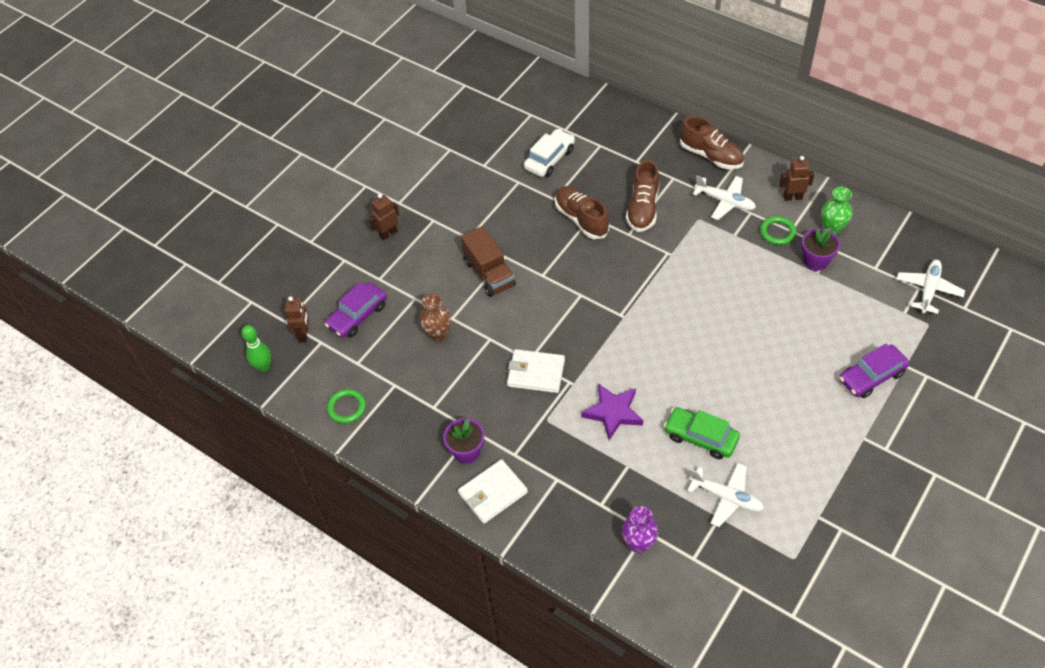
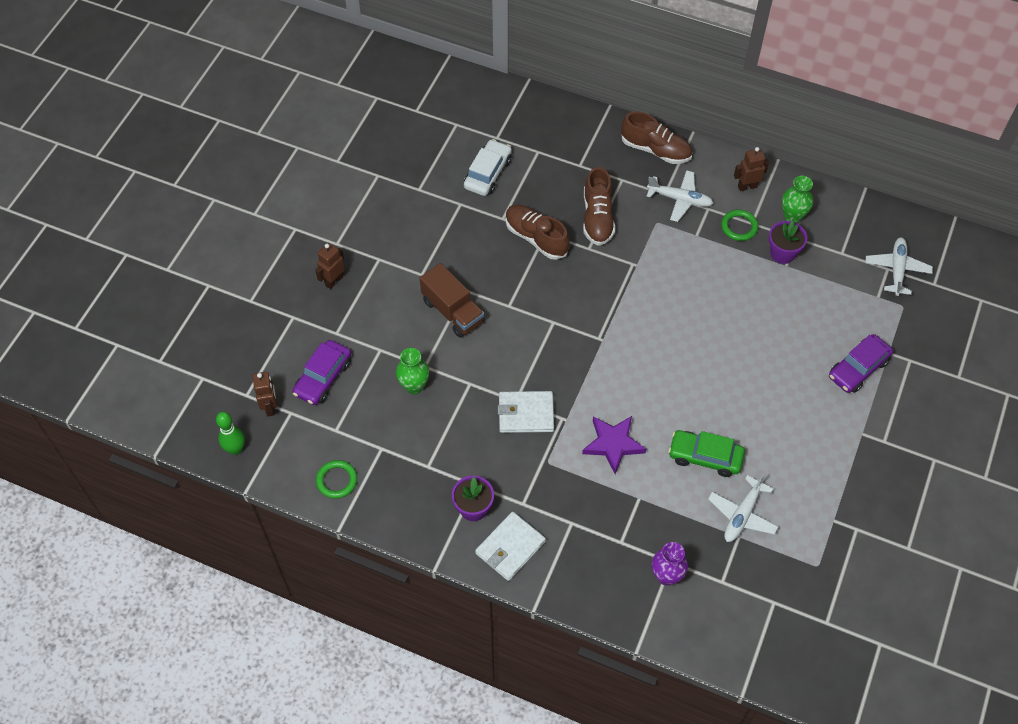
camera: 15 degrees left, 5 degrees up
brown vase [419,294,451,342] -> green vase [396,348,429,394]
white plane [687,463,764,527] -> white plane turned 105 degrees clockwise [708,473,778,542]

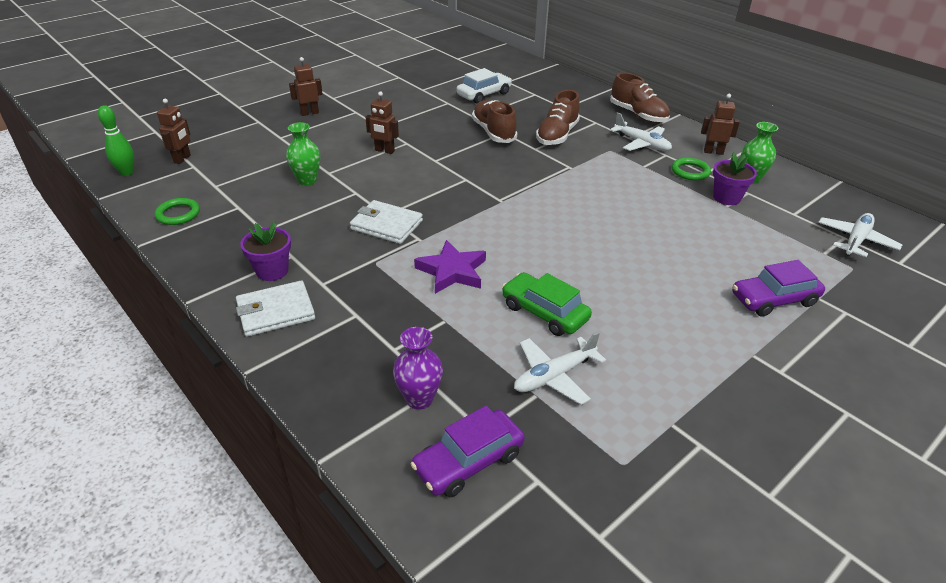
camera: 25 degrees right, 20 degrees down
purple car [292,340,351,405] -> purple car moved to [411,406,525,498]
brown truck [420,263,484,338] -> brown robot [365,91,399,154]

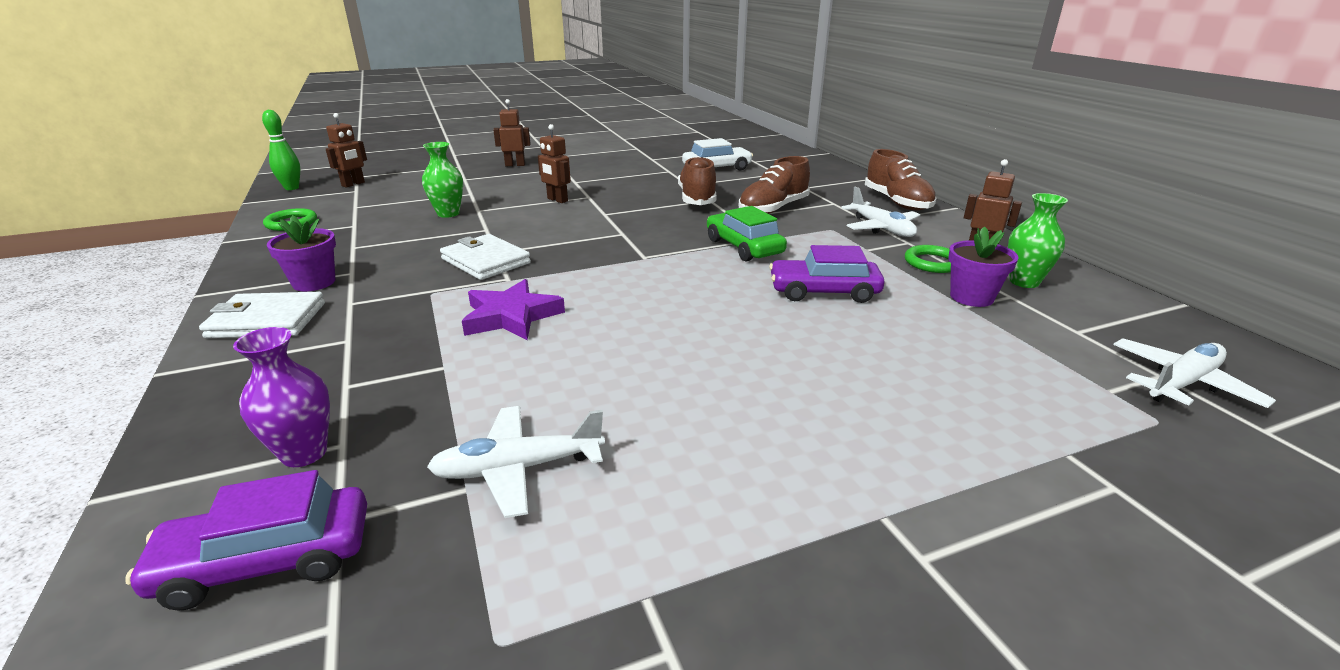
camera: 20 degrees right, 10 degrees down
green car [502,272,592,336] -> green car moved to [707,206,787,262]
purple car [732,260,825,317] -> purple car moved to [769,245,885,303]

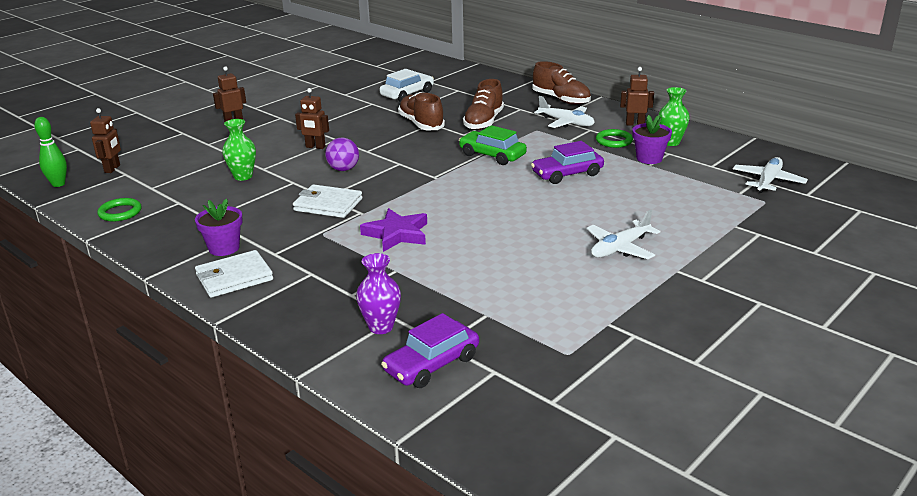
camera: 25 degrees left, 0 degrees up
white plane [427,406,605,518] -> white plane moved to [586,210,661,259]
none -> purple ball [325,137,359,171]

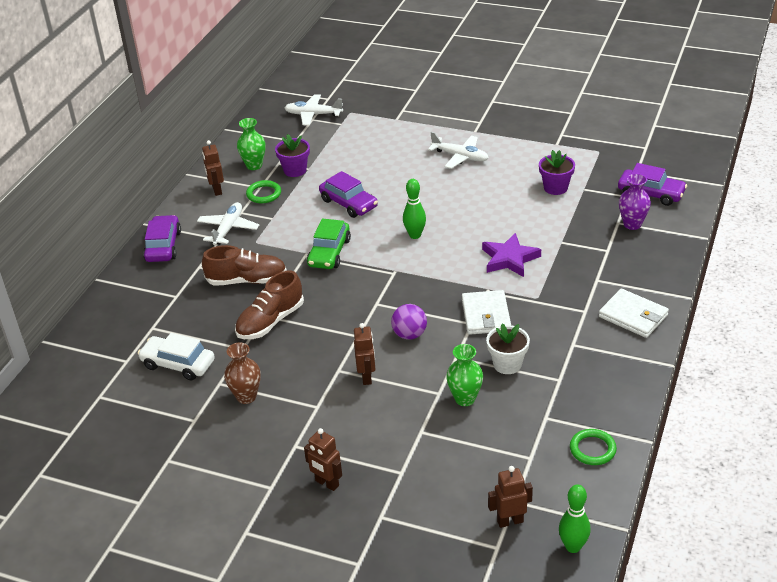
camera: 110 degrees left, 10 degrees up
purple flower pot [195,199,243,256] -> purple flower pot moved to [539,150,575,195]
brown shoe [532,61,591,105] -> purple car [143,215,181,262]
none -> brown vase [224,342,261,404]
none -> green bowling pin [403,179,426,239]
none -> white flower pot [486,324,530,374]

